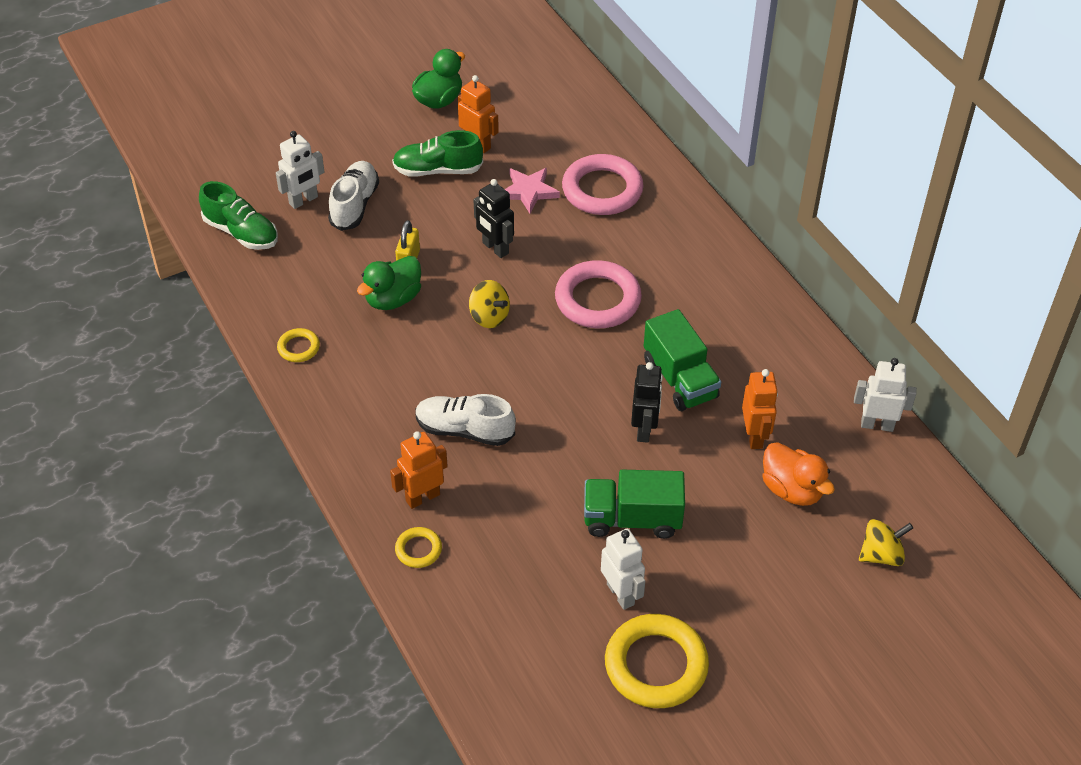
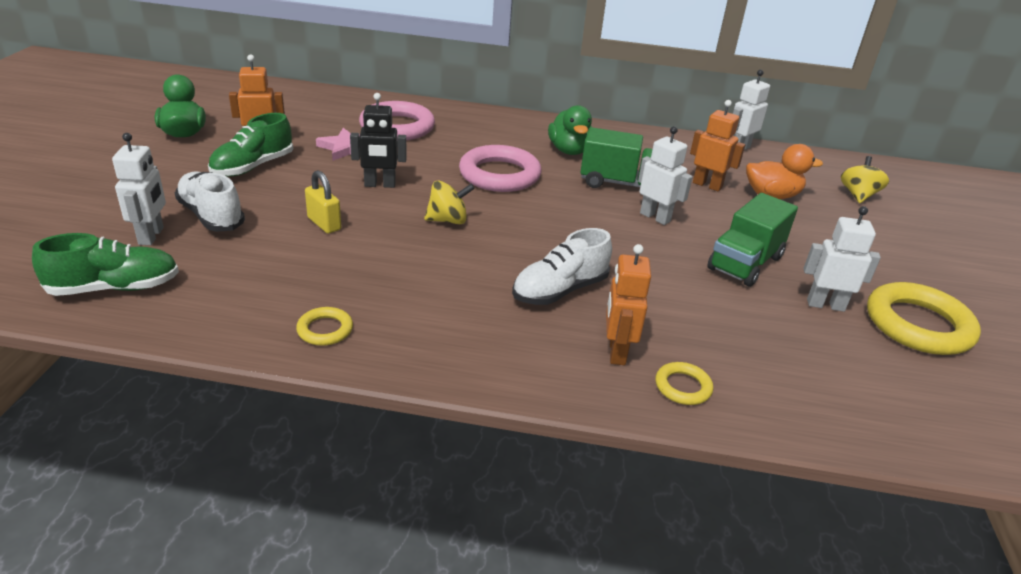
camera: 55 degrees left, 15 degrees down
green duck [357,256,421,310] -> green duck moved to [548,105,592,155]
black robot [631,362,663,443] -> white robot [638,126,693,225]

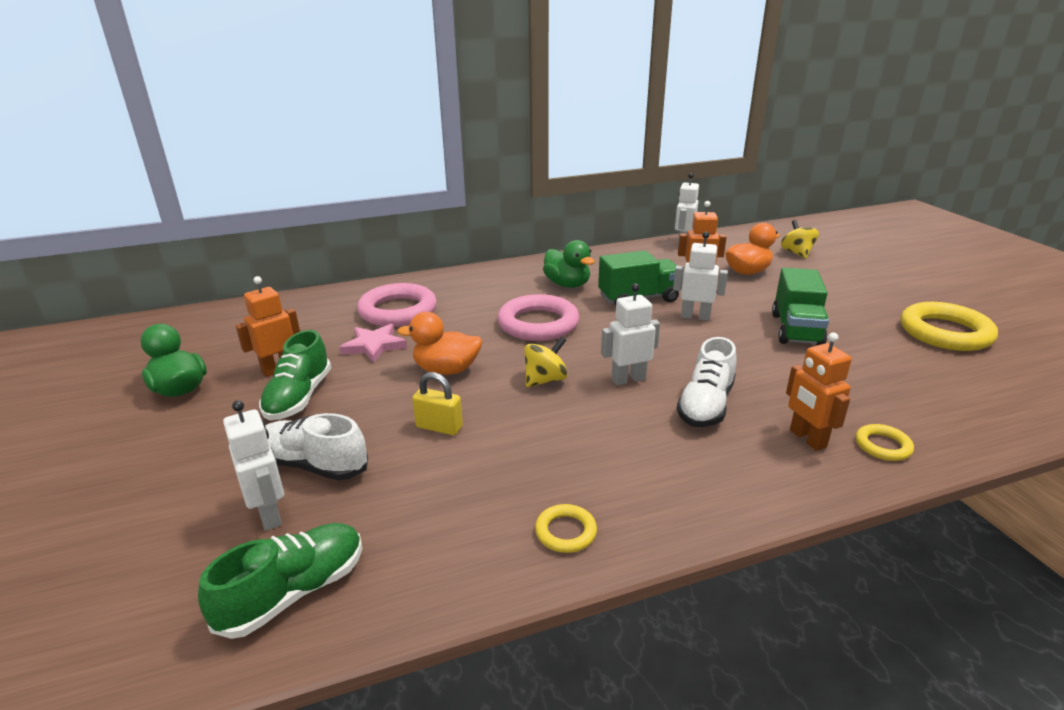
camera: 25 degrees left, 5 degrees down
black robot [350,93,407,188] -> orange duck [397,312,482,375]
white robot [803,206,881,312] -> white robot moved to [601,283,660,385]

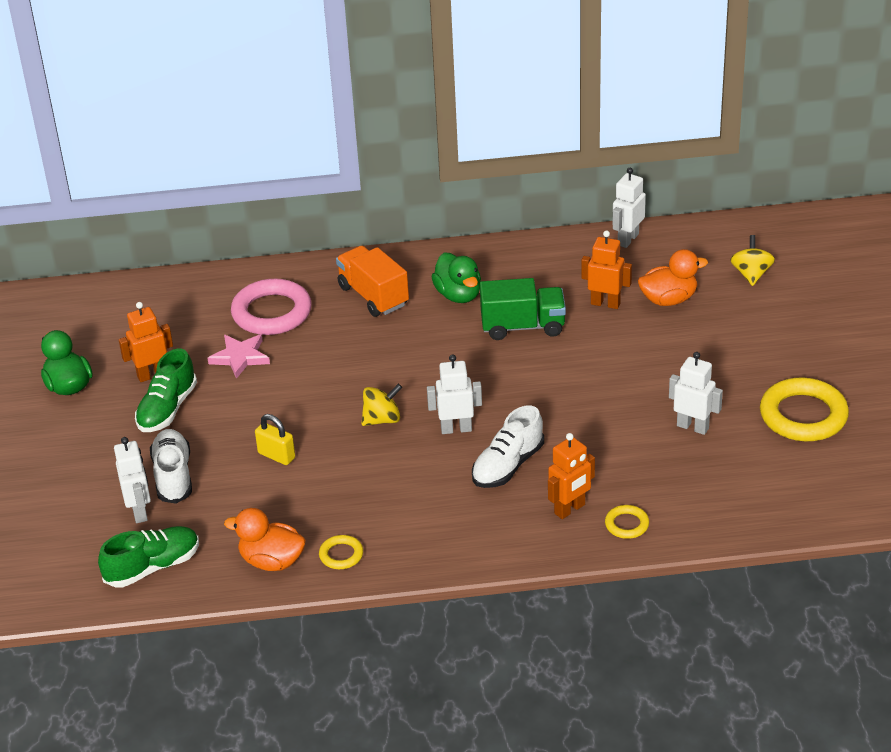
camera: 15 degrees right, 10 degrees up
white shoe [265,413,368,481] -> white shoe turned 45 degrees clockwise [150,429,192,504]
orange duck [397,312,482,375] -> orange duck moved to [224,508,306,571]
pink ring [497,294,580,341] -> none
white robot [673,232,728,321] -> white robot moved to [669,352,723,435]
green truck [772,268,829,345] -> none
orange robot [786,333,852,451] -> orange robot turned 120 degrees counterclockwise [548,433,595,519]
none -> orange truck [336,246,409,317]

